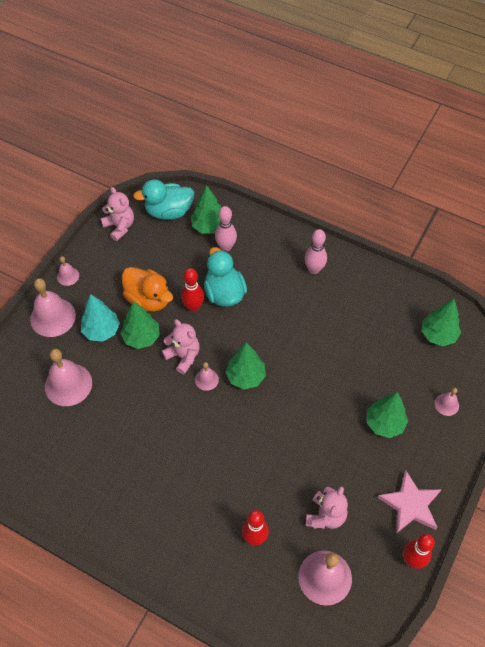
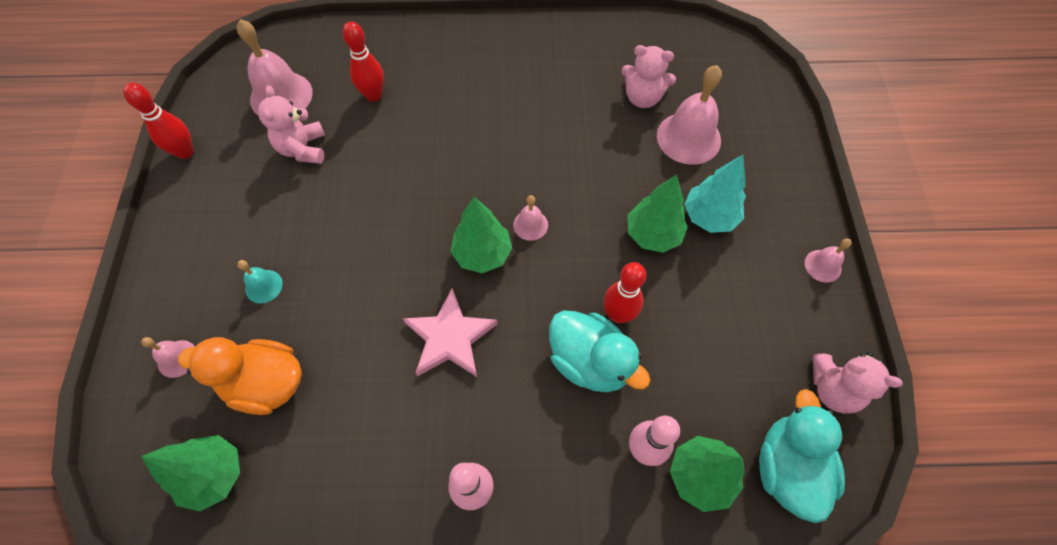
camera: 150 degrees right, 5 degrees up
pink bell [30,278,76,337] -> none
orange duck [122,267,173,312] -> orange duck moved to [178,337,302,415]
turquoise duck [133,179,195,220] -> turquoise duck turned 45 degrees counterclockwise [759,389,845,523]
pink teddy bear [162,319,200,374] -> pink teddy bear moved to [621,45,676,108]
green tree [367,392,408,438] -> turquoise bell [237,260,283,303]
pink star [377,470,442,534] -> pink star moved to [403,289,498,377]

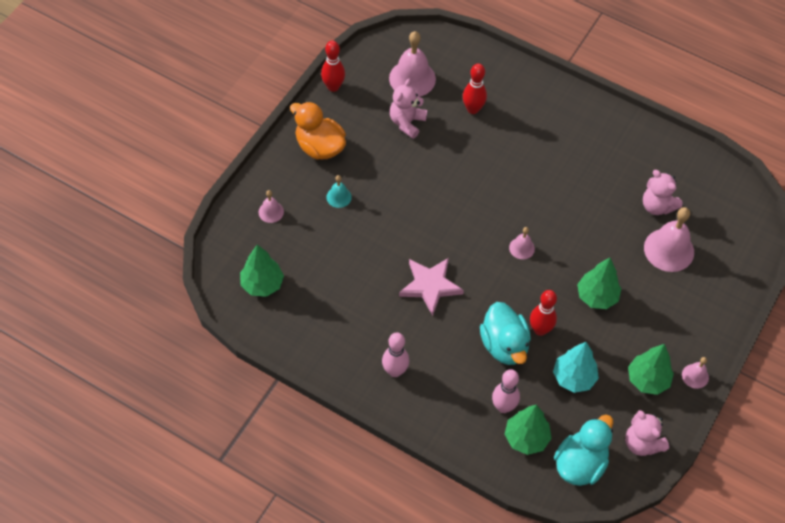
camera: 30 degrees right, 5 degrees down
orange duck [178,337,302,415] -> orange duck moved to [290,101,346,160]
green tree [450,197,512,273] -> green tree moved to [628,344,674,395]
turquoise tree [684,155,746,233] -> turquoise tree moved to [553,342,599,393]

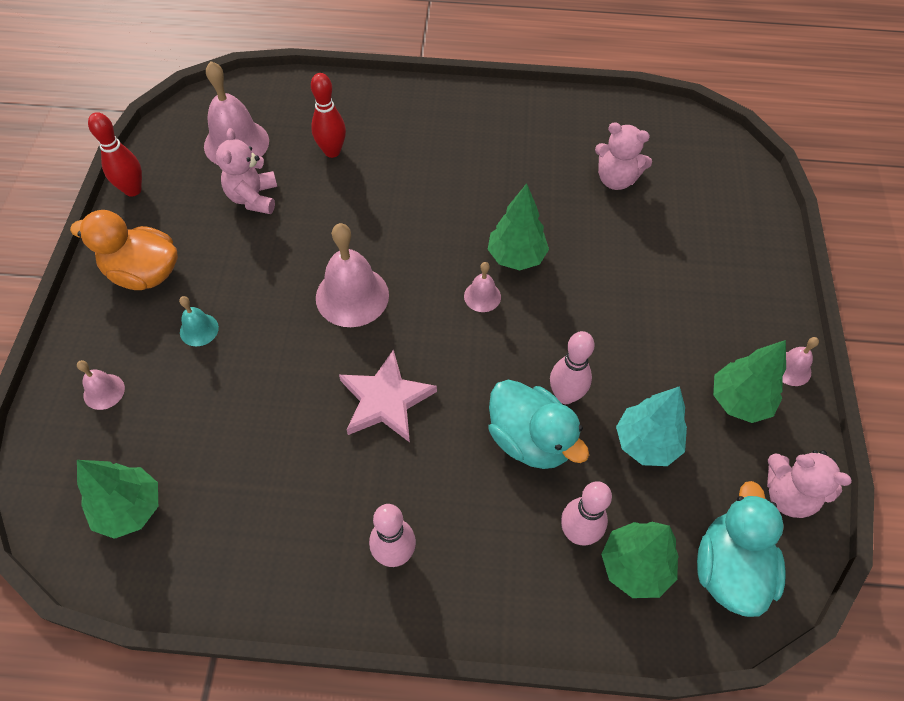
camera: 25 degrees left, 0 degrees up
red bowling pin [530,290,557,336] -> pink bowling pin [550,331,595,404]
green tree [577,258,621,309] -> green tree moved to [488,183,549,271]
pink bell [644,207,694,272] -> pink bell moved to [316,223,389,327]

